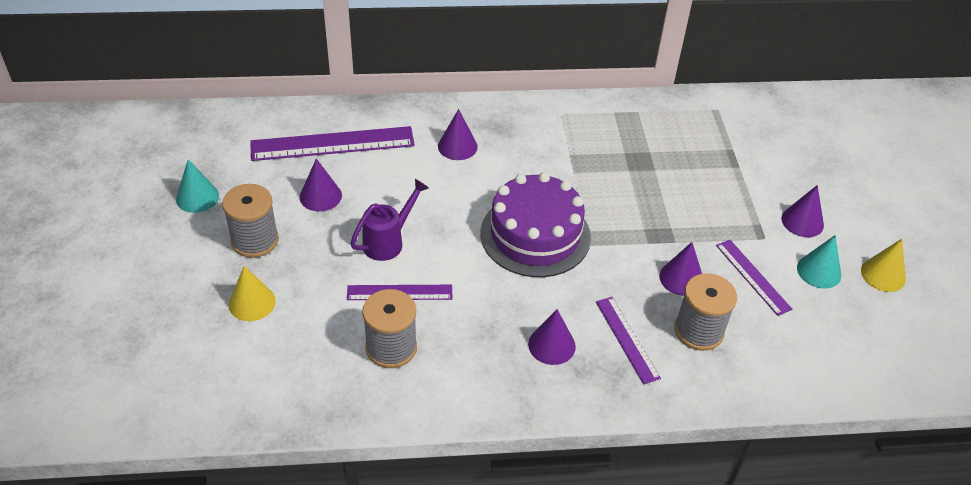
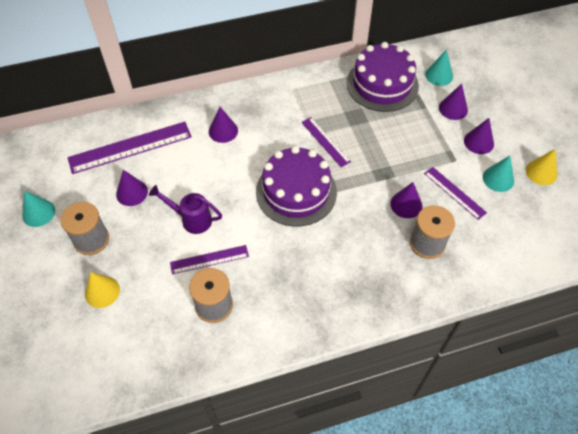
camera: 10 degrees left, 10 degrees up
purple watering can [350,179,429,261] -> purple watering can turned 105 degrees counterclockwise [149,185,222,234]
purple cone [528,309,576,365] -> purple cone moved to [439,84,468,120]
purple ruler [596,297,661,384] -> purple ruler moved to [301,117,351,167]
none -> purple cake [347,42,419,112]
none -> turquoise cone [425,50,453,86]

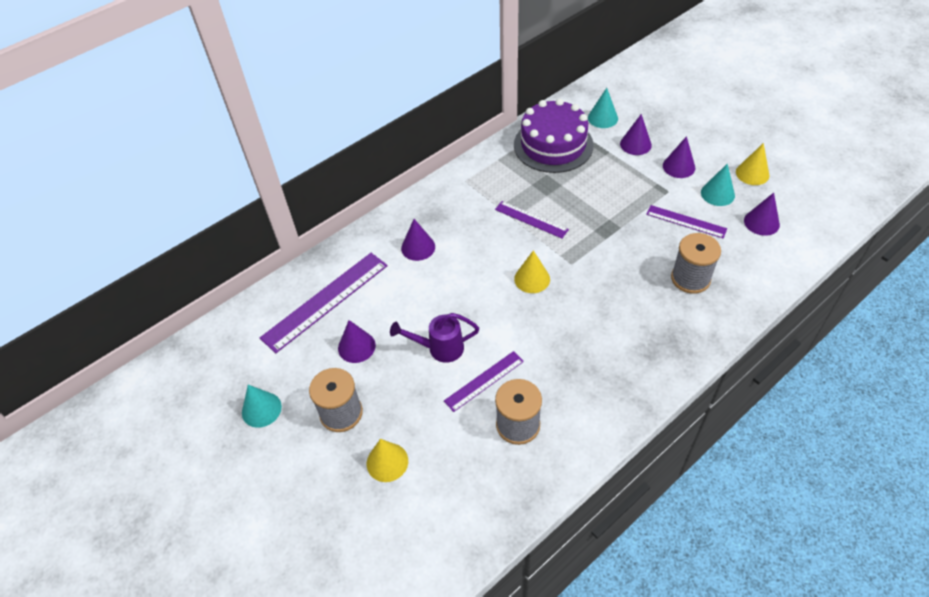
camera: 20 degrees left, 5 degrees down
purple cake [256,146,337,227] -> yellow cone [514,250,550,293]
purple cone [390,182,422,218] -> purple cone moved to [744,193,780,236]

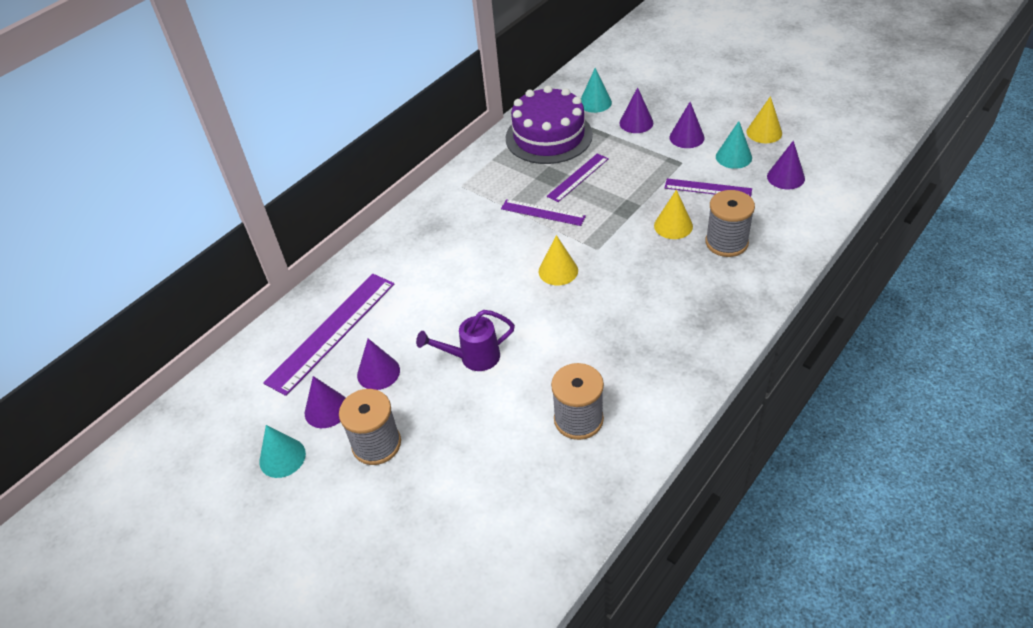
camera: 10 degrees left, 5 degrees down
yellow cone [367,439,408,482] -> yellow cone moved to [654,189,693,239]
purple cone [401,219,435,261] -> purple cone moved to [305,376,346,428]
purple ruler [444,351,524,412] -> purple ruler moved to [547,153,609,202]

